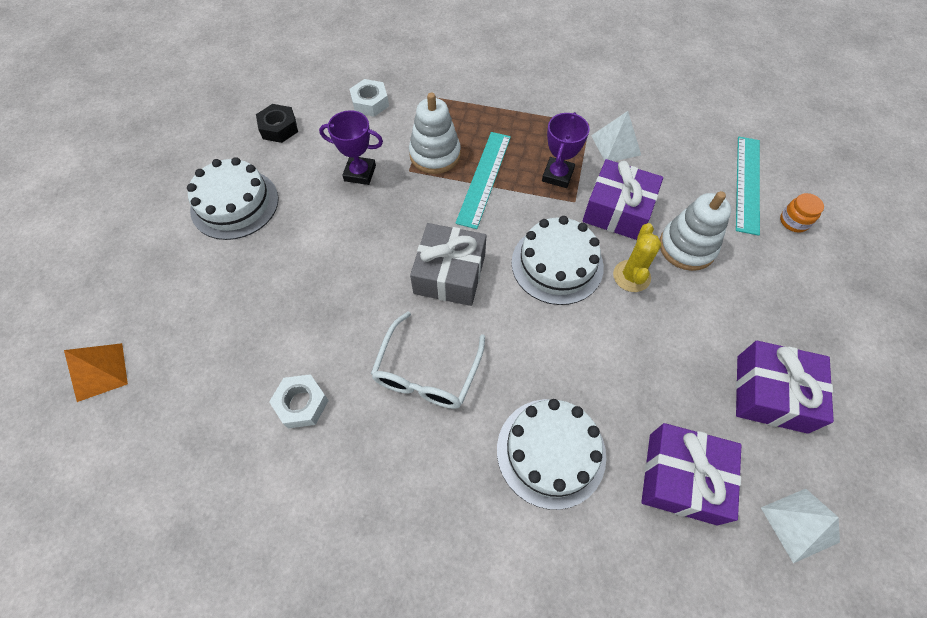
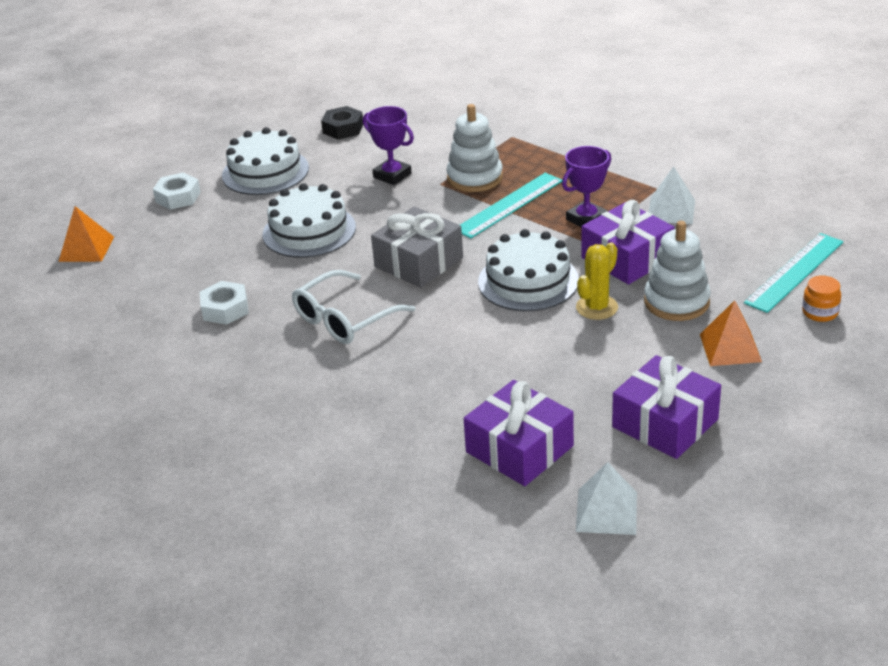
camera: 30 degrees right, 25 degrees down
white nut [349,79,389,117] -> white nut moved to [153,172,201,210]
white cake [497,399,606,510] -> white cake moved to [263,183,356,258]
none -> orange pyramid [700,300,762,366]

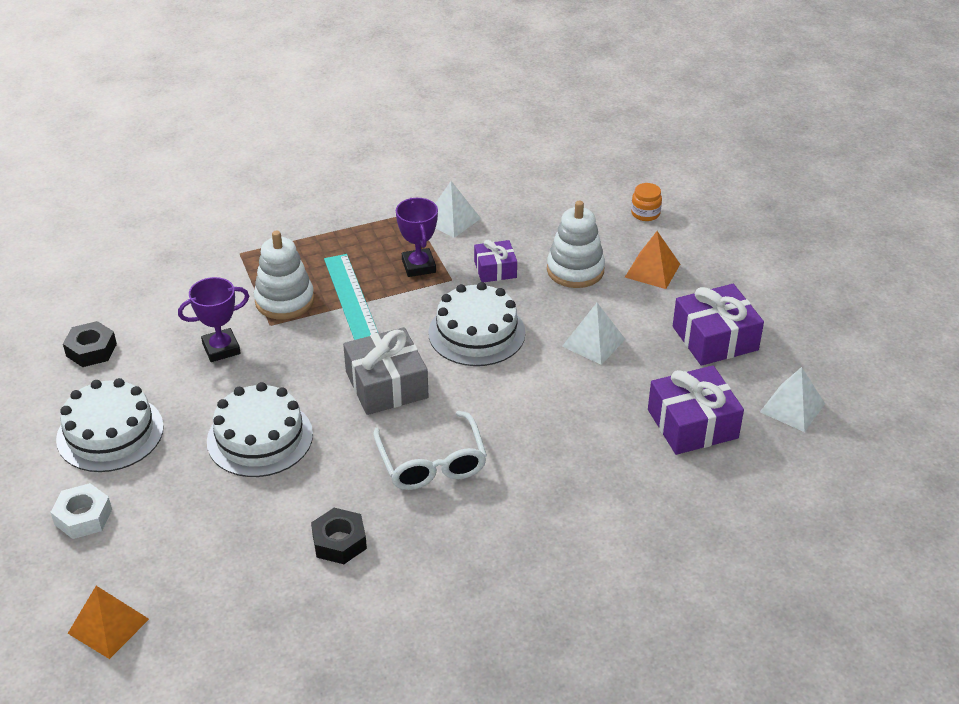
camera: 65 degrees left, 5 degrees up
white nut [200,281,249,325] -> black nut [311,508,367,564]
yellow cactus [576,242,618,320] -> none
purple gift [581,200,674,285] -> purple gift [474,240,517,282], size x0.59
turquoise ruler [744,233,843,313] -> none
none -> white pyramid [562,303,626,365]

